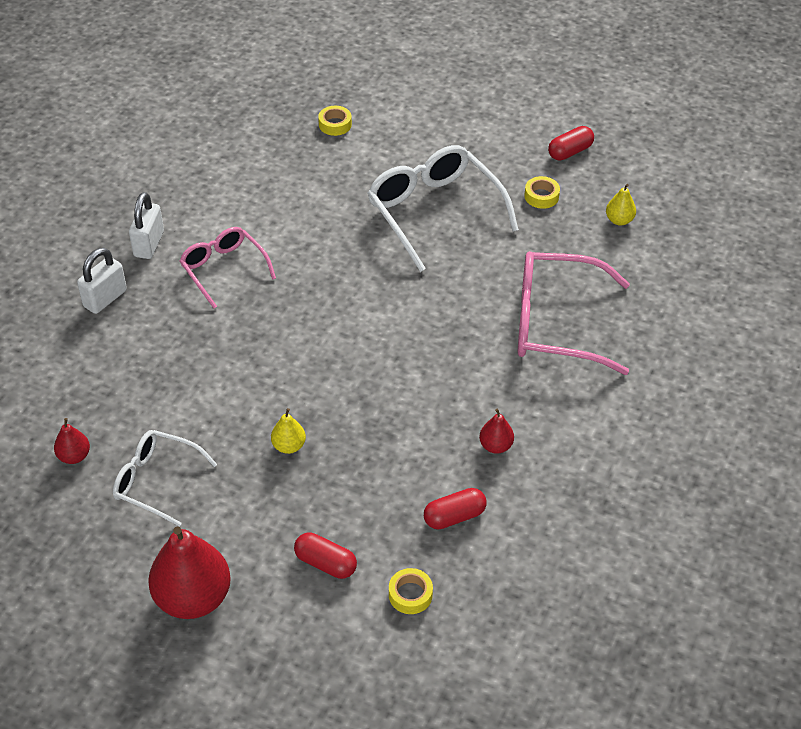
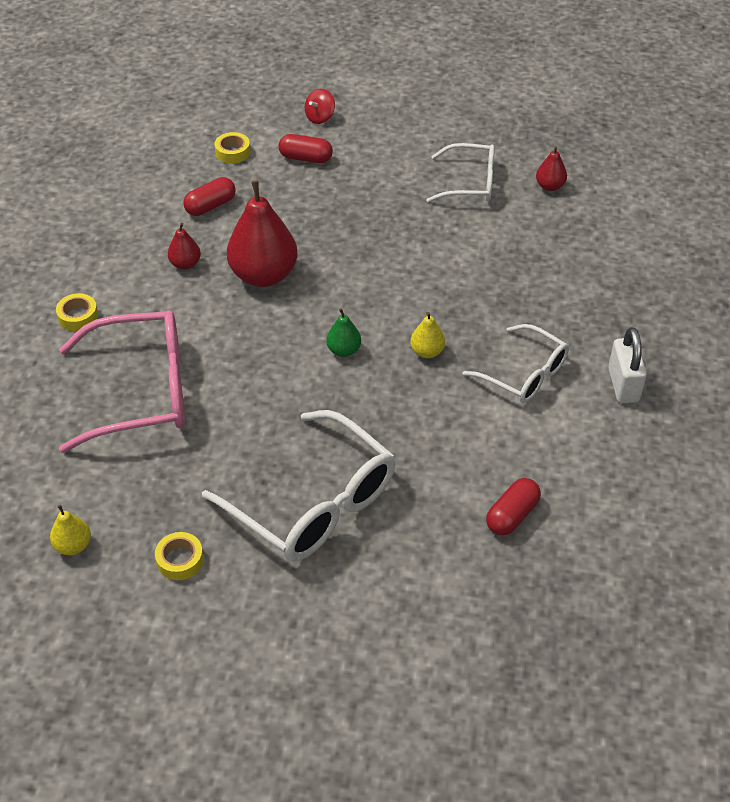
camera: 165 degrees right, 0 degrees up
white padlock [77,248,127,314] -> none
red pear [148,526,231,619] -> red pear moved to [227,181,297,287]
pink glasses [180,227,276,308] -> white glasses [462,324,569,403]
yellow pear [271,408,306,454] -> yellow pear moved to [410,312,445,358]
yellow tape [318,106,352,136] -> yellow tape moved to [56,293,98,331]
red capsule [548,126,594,161] -> red capsule moved to [486,478,541,535]
none -> red spinning top [305,89,335,124]
none -> green pear [326,308,361,357]

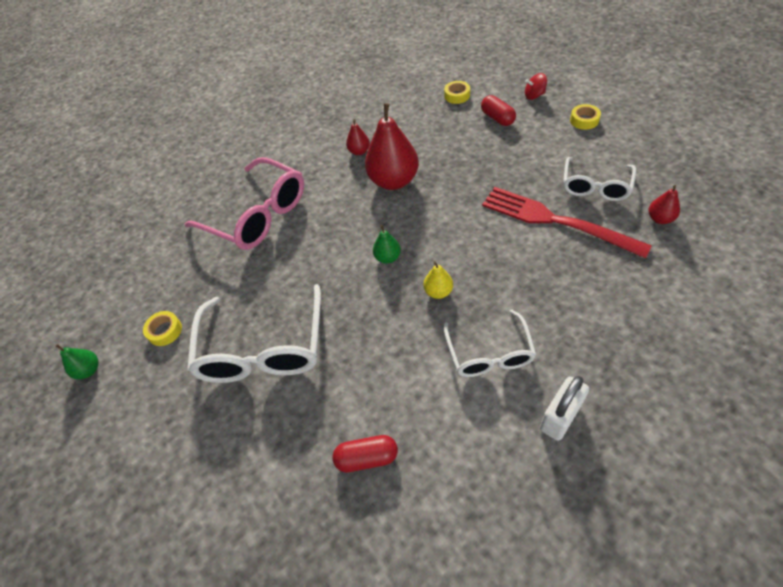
camera: 50 degrees right, 5 degrees up
yellow pear [50,505,91,555] -> none
yellow tape [56,293,98,331] -> yellow tape moved to [570,104,601,130]
red capsule [183,177,236,216] -> none
white glasses [427,143,494,203] -> white glasses turned 60 degrees clockwise [563,157,636,201]
none -> green pear [55,344,98,379]
none -> red fork [482,187,652,258]

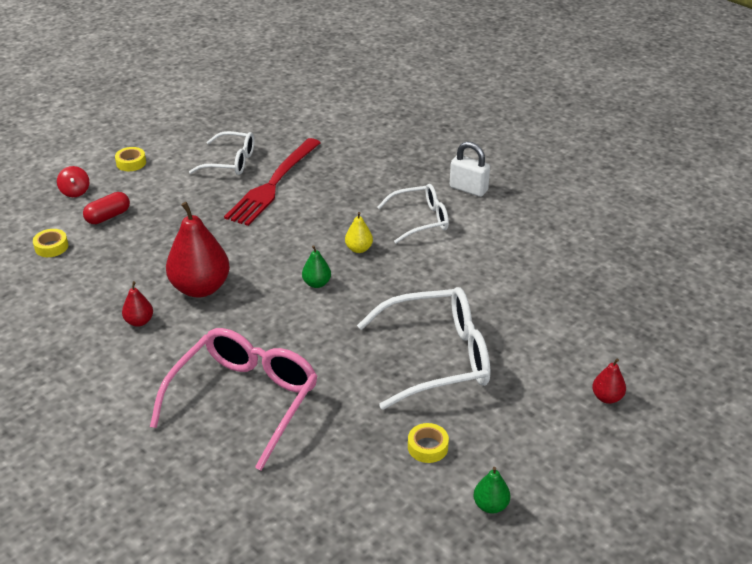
camera: 105 degrees left, 15 degrees down
red capsule [332,435,398,472] -> none
red pear [649,185,680,224] -> red pear moved to [592,359,626,404]

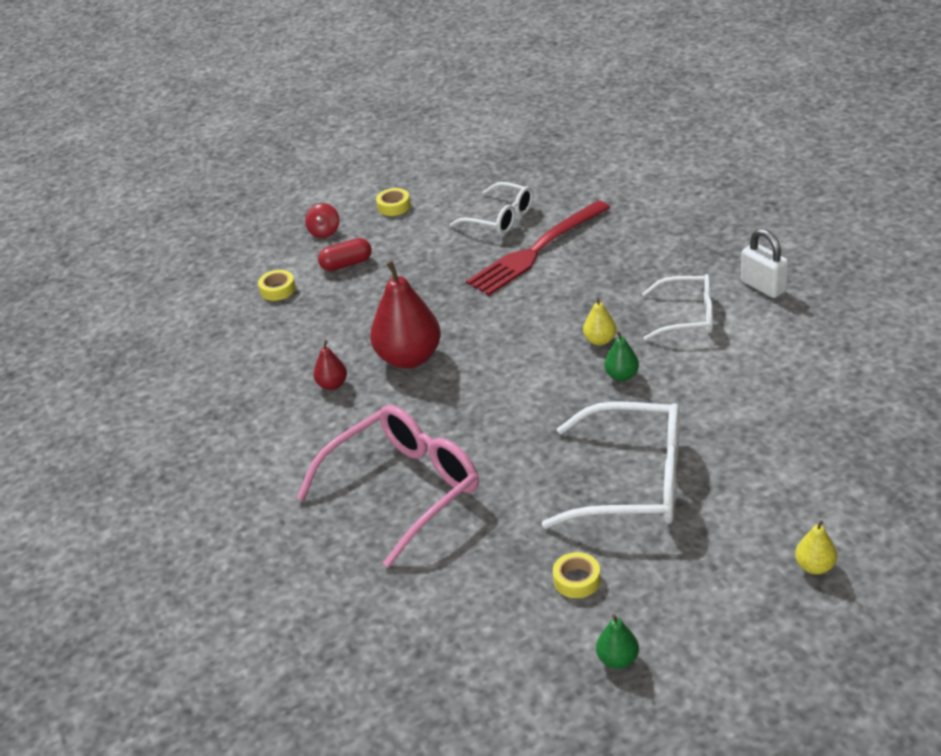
camera: 25 degrees right, 0 degrees up
green pear [302,245,331,288] -> green pear moved to [604,331,639,381]
red pear [592,359,626,404] -> yellow pear [795,521,837,575]

